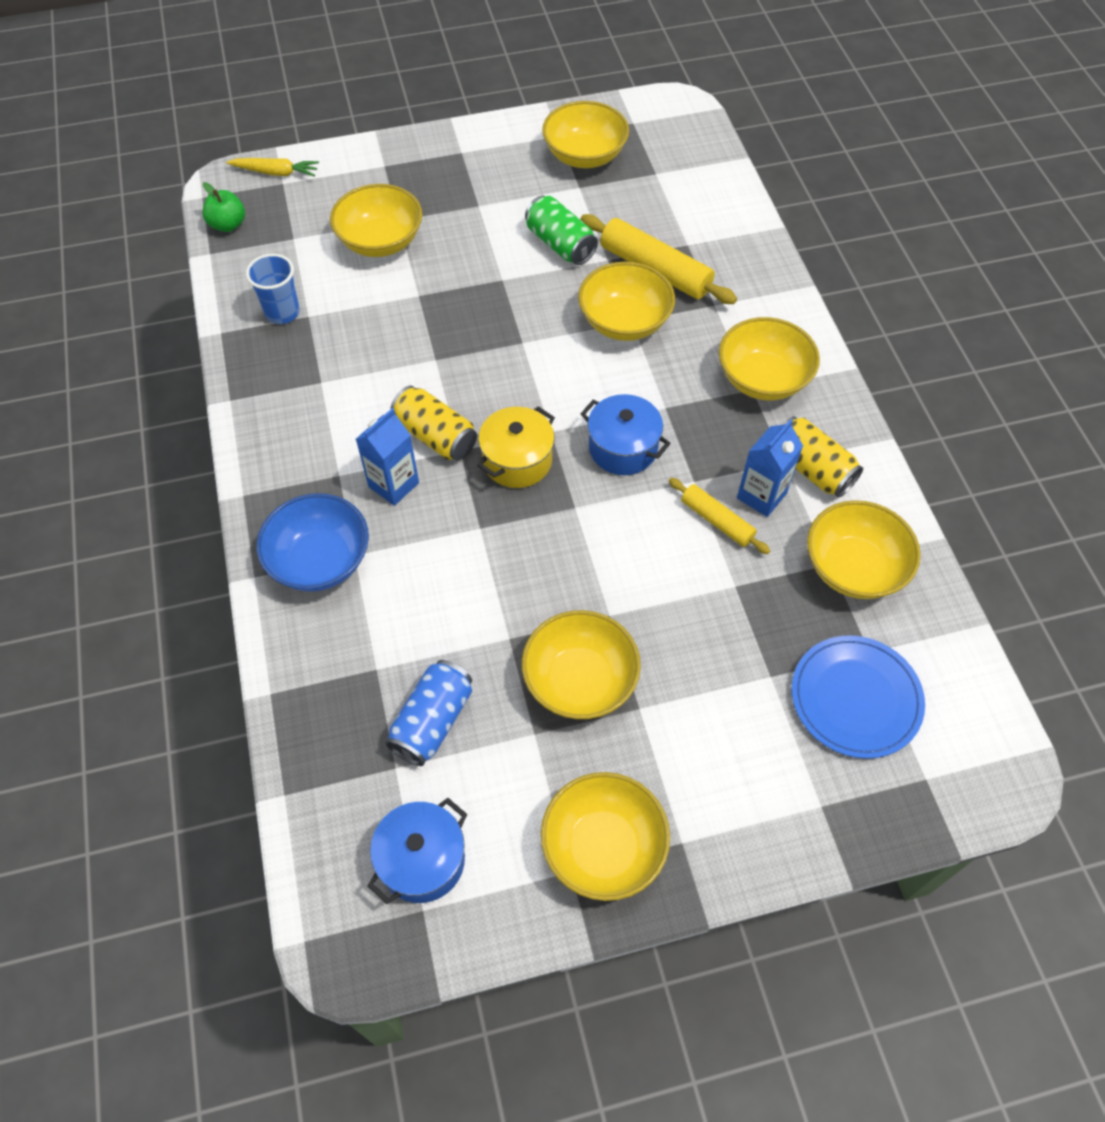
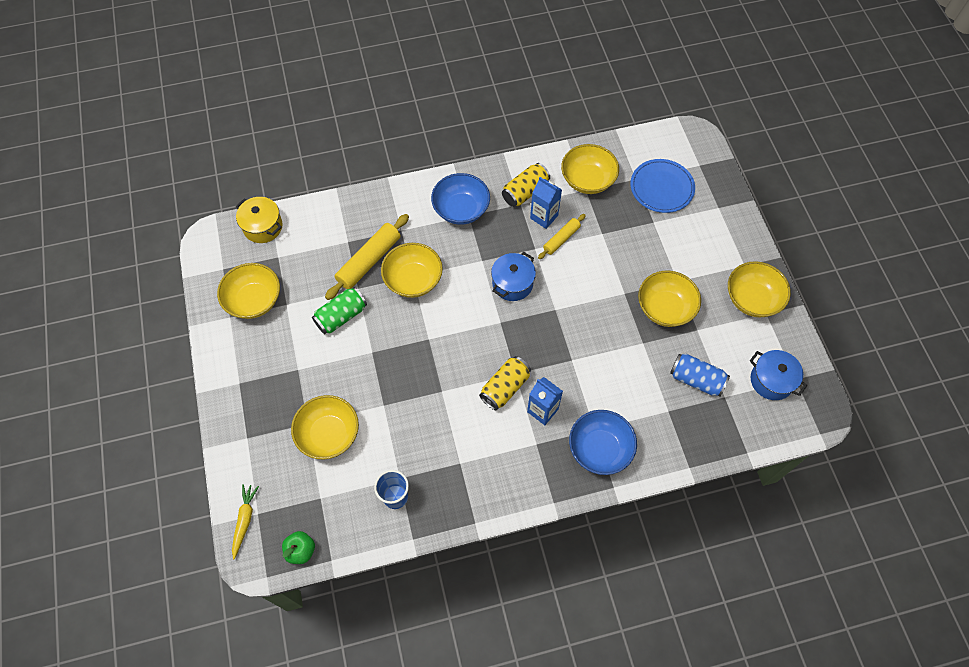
camera: 90 degrees left, 5 degrees up
yellow pot [477,406,555,488] -> yellow pot moved to [235,197,283,243]
yellow bowl [719,317,820,401] -> blue bowl [431,173,490,225]

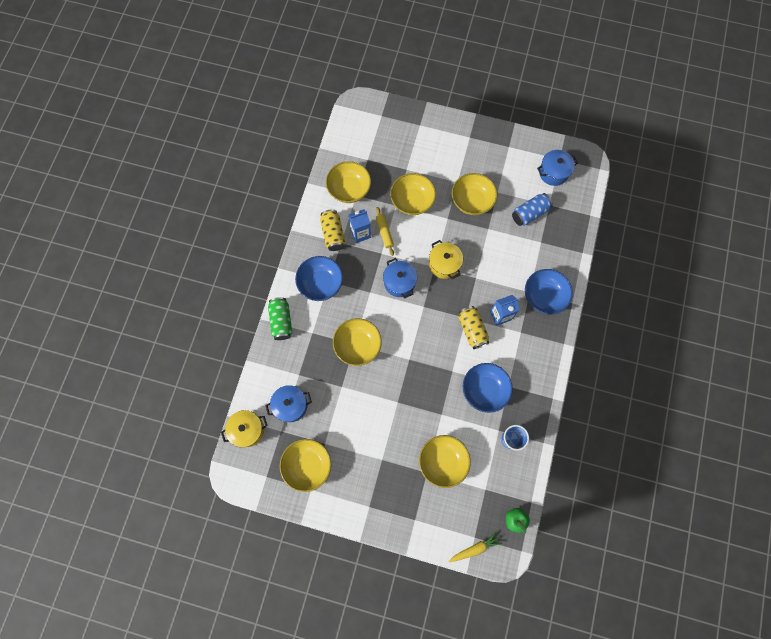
camera: 60 degrees left, 10 degrees up
yellow carrot [232,484,259,559] -> yellow carrot turned 120 degrees clockwise [449,532,502,562]
green can [312,287,367,334] -> green can moved to [268,297,292,340]
yellow rolling pin [325,214,409,300] -> none
blue plate [630,159,695,213] -> none
yellow bowl [728,261,791,317] -> yellow bowl moved to [390,173,436,215]
none -> blue pot [265,385,312,422]
none -> yellow pot [429,240,463,279]
none -> blue bowl [463,363,513,413]

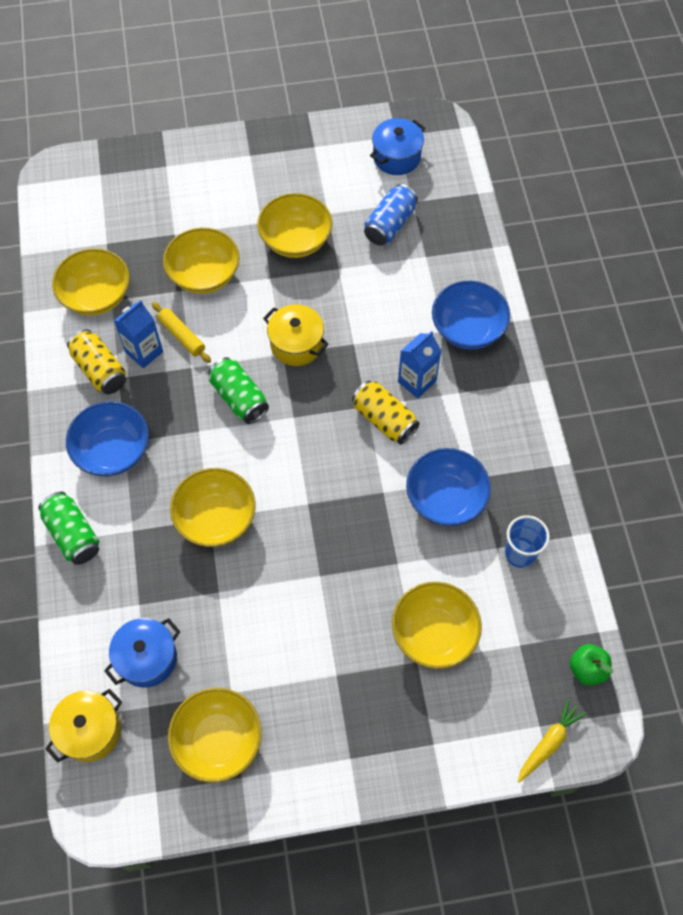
camera: 25 degrees left, 10 degrees down
blue pot [383,258,417,298] -> green can [208,357,269,424]

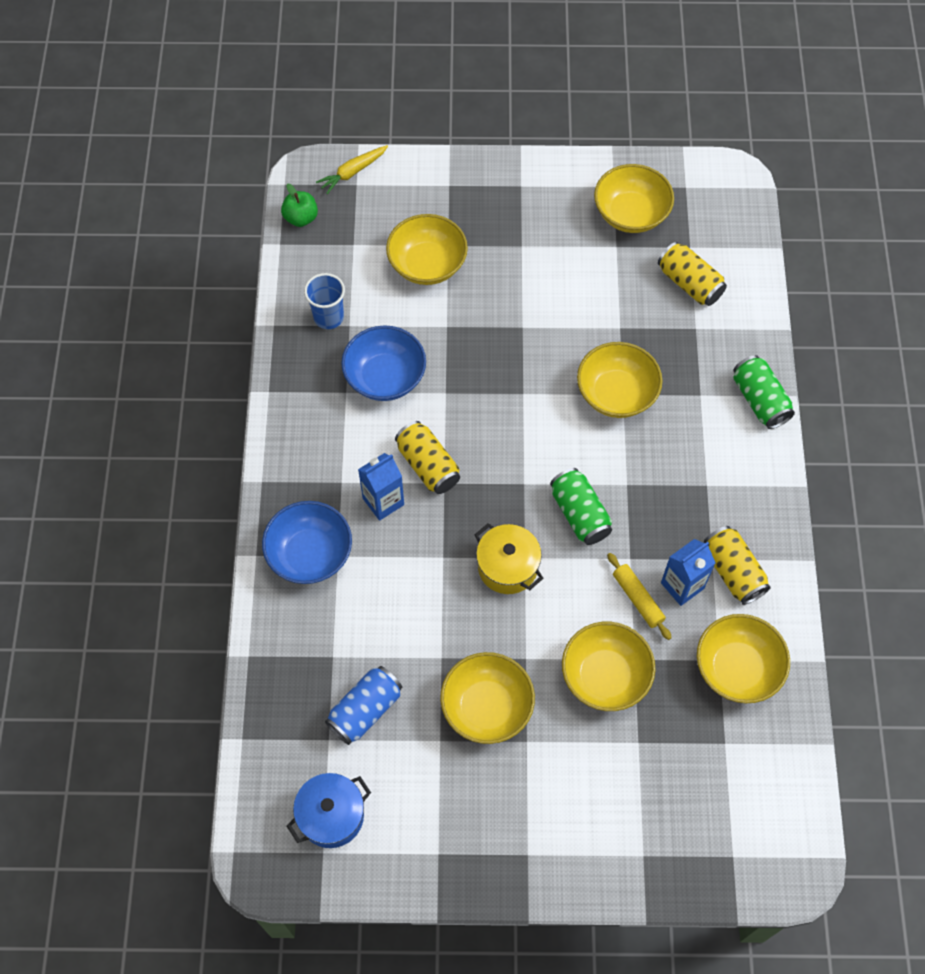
camera: 170 degrees left, 0 degrees up
yellow pot [45,689,122,763] -> none
blue bowl [66,401,149,476] -> none
blue pot [104,618,180,688] -> yellow can [658,242,727,306]

